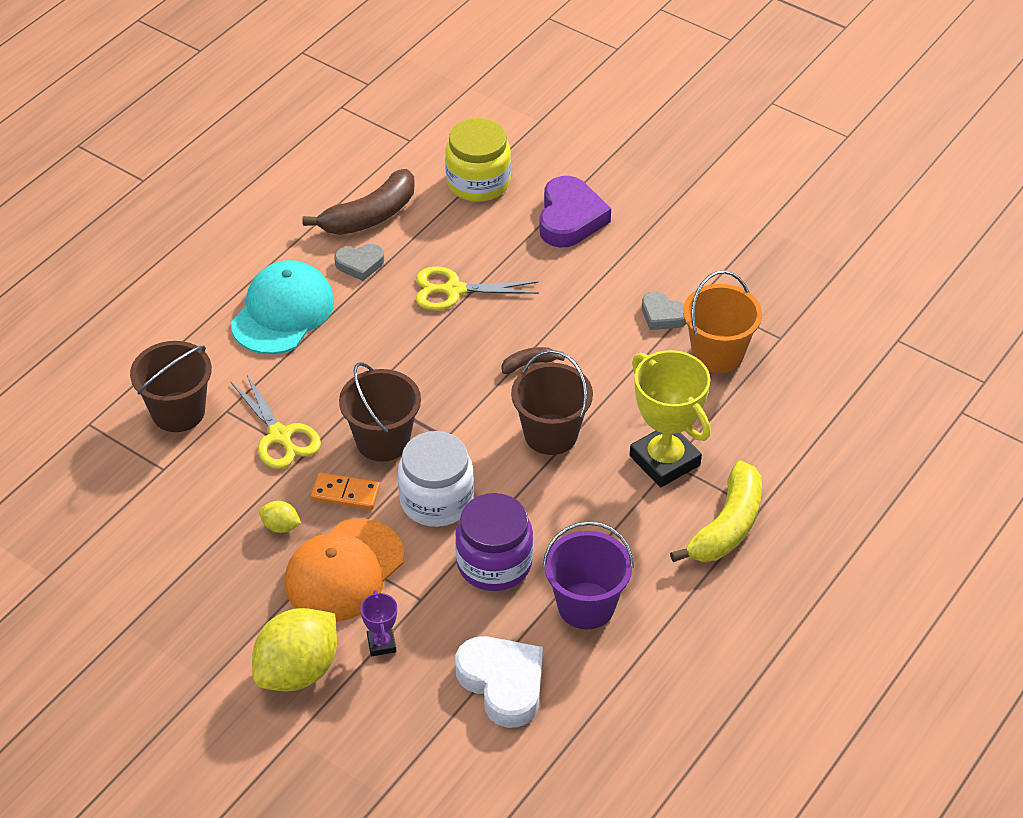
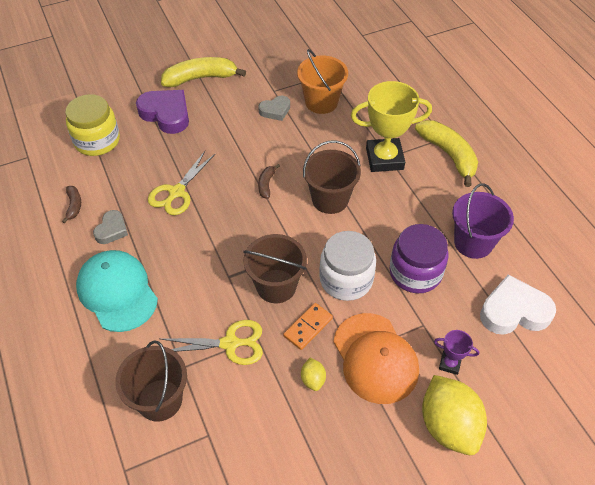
camera: 60 degrees left, 5 degrees up
yellow lemon [259,501,301,533] -> yellow lemon turned 60 degrees counterclockwise [301,358,326,391]
brown banana [302,169,415,235] -> brown banana [62,186,81,223], size x0.48
none -> yellow banana [161,57,246,87]

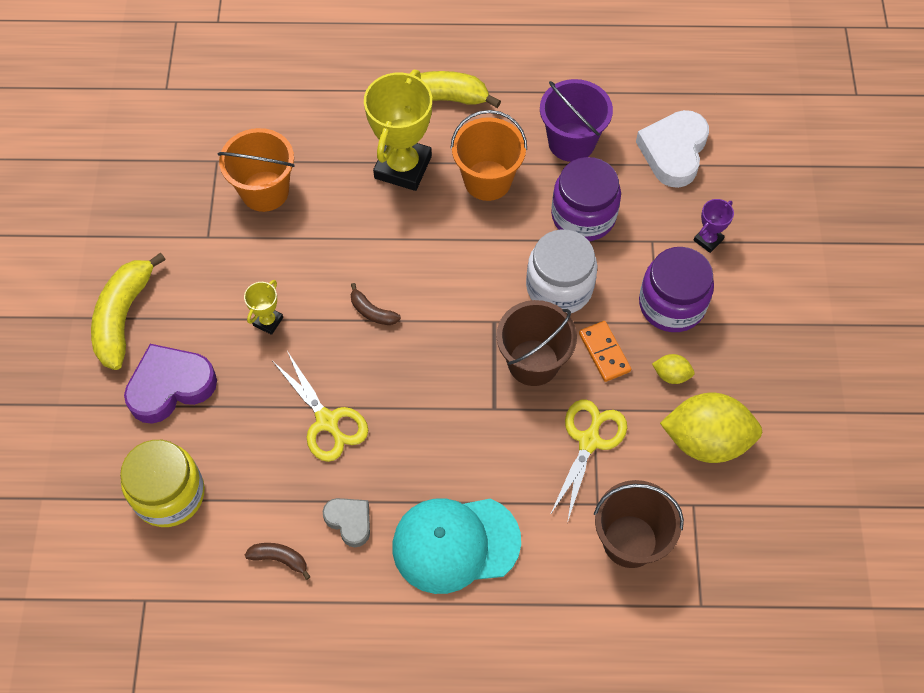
camera: 65 degrees left, 10 degrees up
grey heart [258,96,290,121] -> none
brown bucket [303,140,361,214] -> none
orange cap [333,313,419,404] -> purple jar [639,247,714,332]
yellow lemon [422,375,487,455] -> yellow lemon moved to [660,393,762,463]
none -> yellow trophy [244,280,283,335]
none -> orange bucket [450,110,527,201]

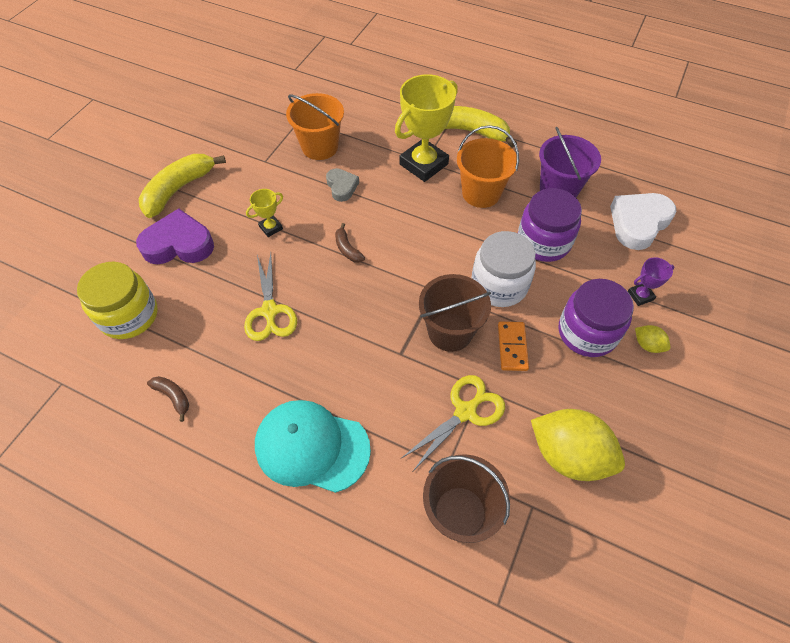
camera: 25 degrees right, 5 degrees down
grey heart [323,498,370,547] -> grey heart moved to [326,168,359,202]
yellow lemon [652,354,695,384] -> yellow lemon moved to [635,325,670,353]

